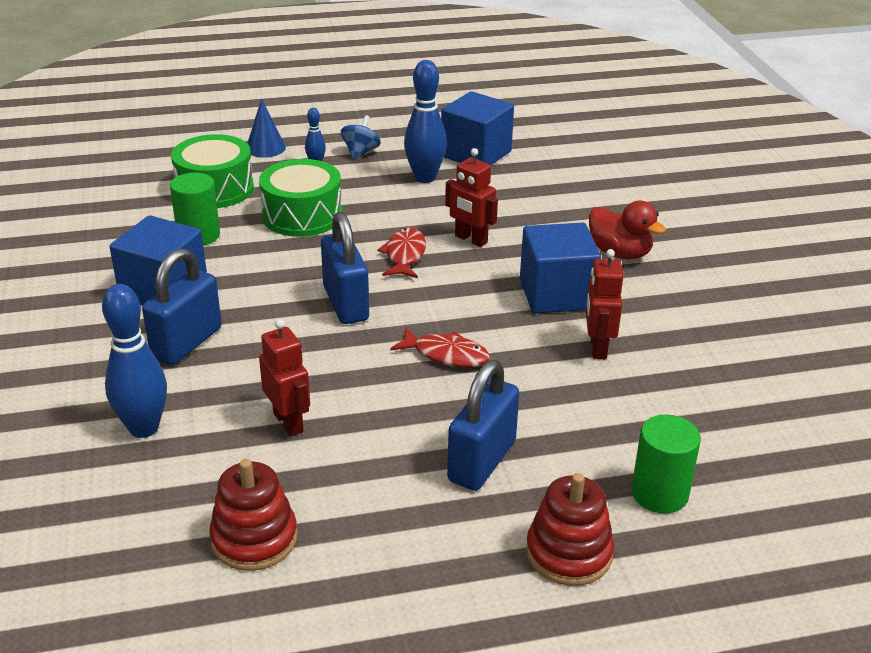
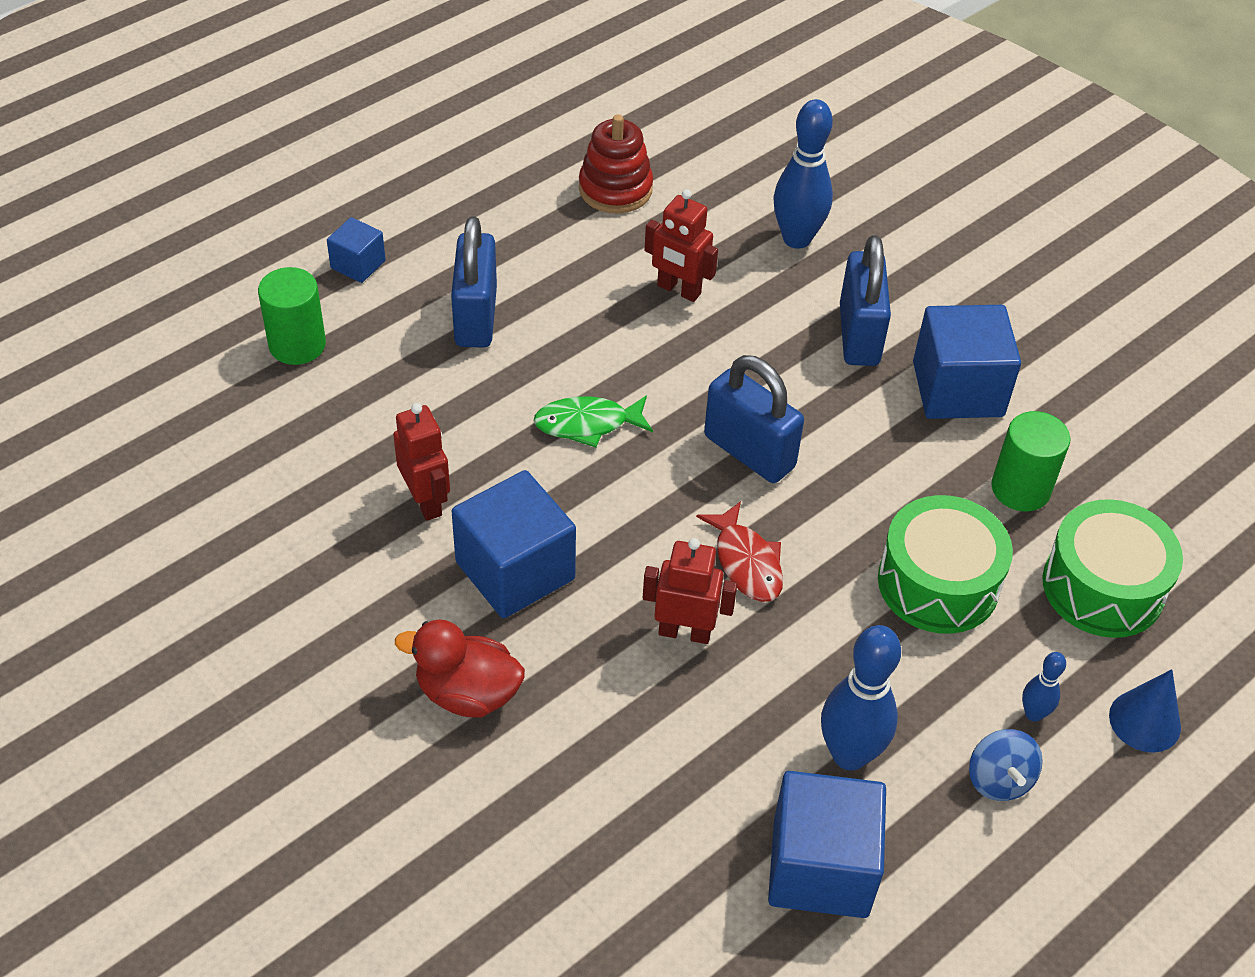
camera: 150 degrees right, 15 degrees up
red fish [390,327,490,367] -> green fish [533,396,653,447]
red stacking toy [526,473,614,586] -> blue cube [327,217,386,283]

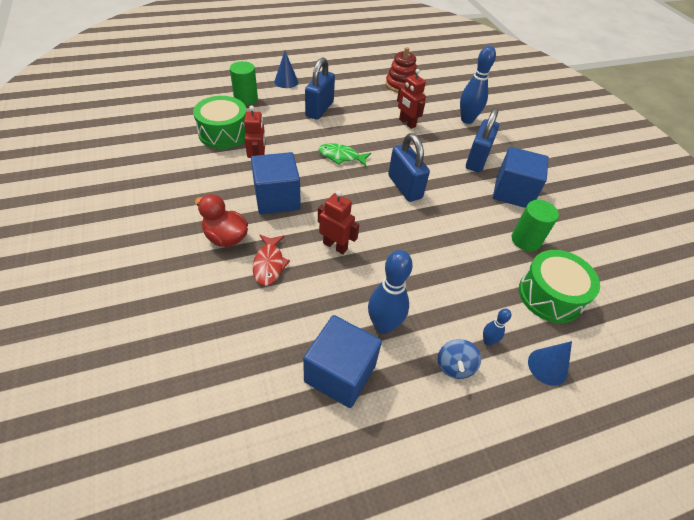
camera: 20 degrees right, 0 degrees up
blue cube [327,217,386,283] -> blue cone [274,51,298,88]
red fish [696,501,783,602] -> red fish moved to [253,235,290,286]
green drum [878,495,1013,634] -> green drum moved to [193,96,246,149]

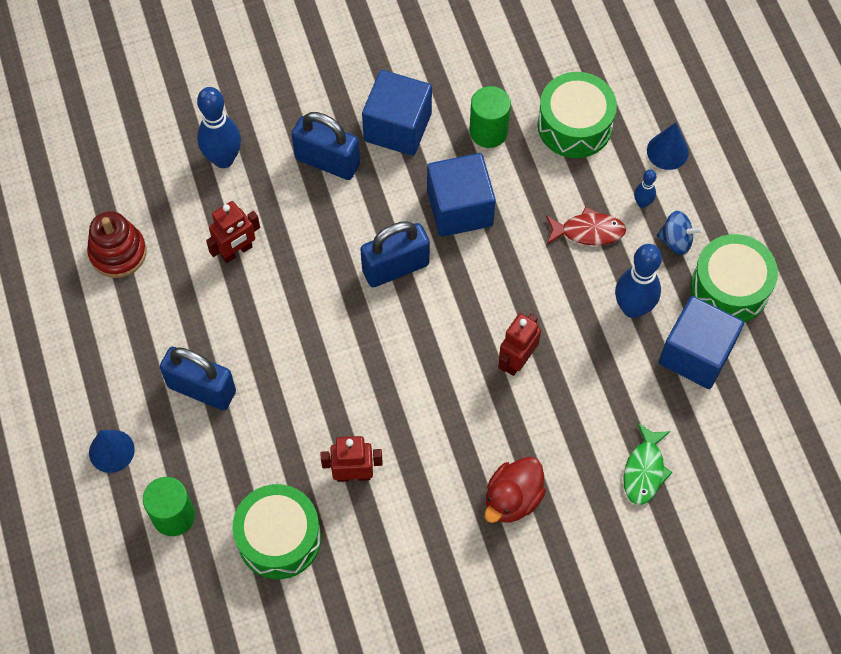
camera: 85 degrees left, 15 degrees up
blue cube [251,152,301,215] -> blue cube moved to [427,153,496,237]
red fish [253,235,290,286] -> red fish moved to [546,206,626,245]
green fish [318,143,371,166] -> green fish moved to [623,423,673,505]
none -> green drum [691,234,778,322]

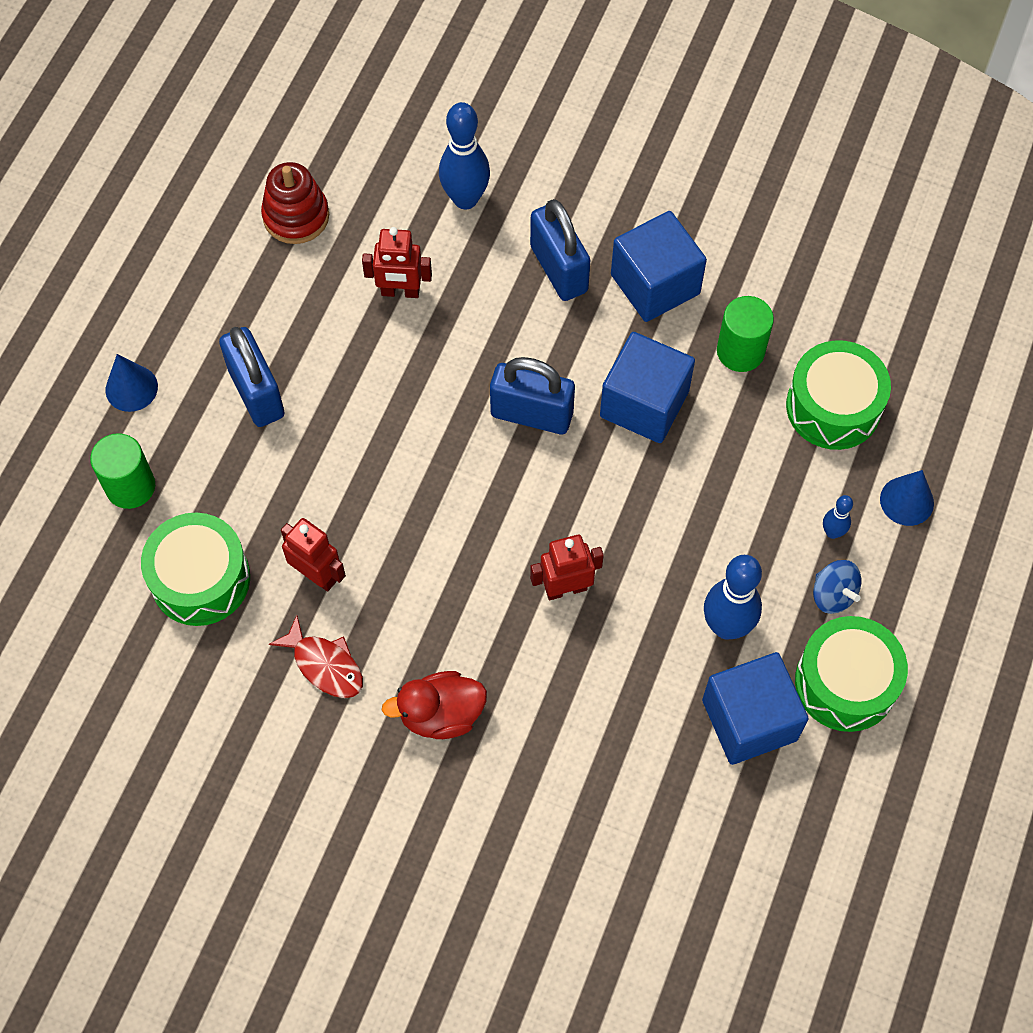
camera: 40 degrees right, 0 degrees up
red fish [546,206,626,245] -> red fish moved to [269,615,363,698]
green fish [623,423,673,505] -> none

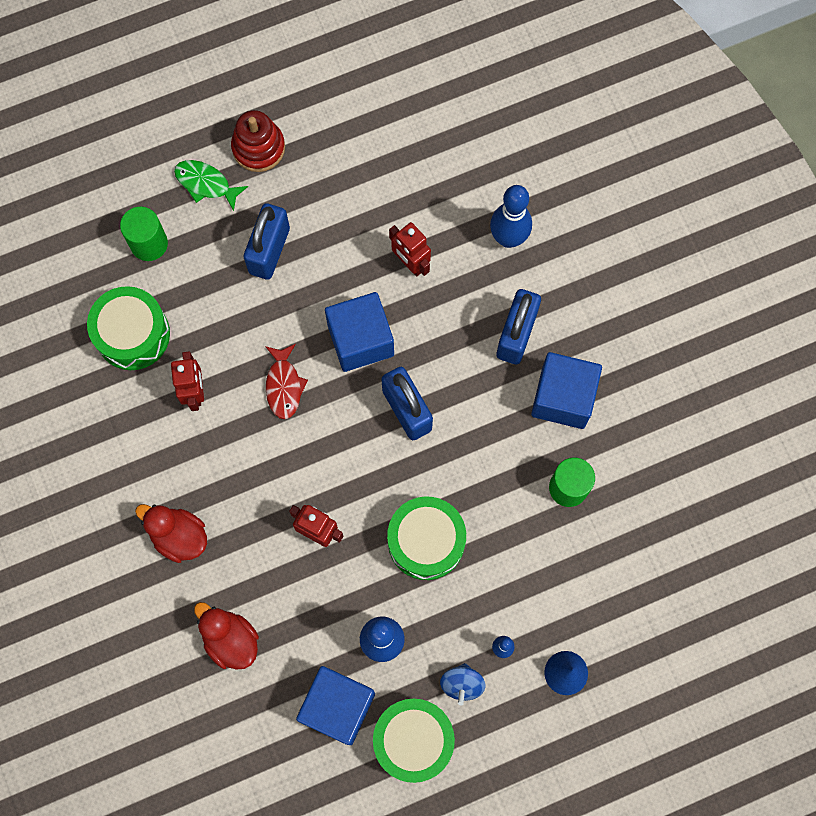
camera: 45 degrees right, 10 degrees up
blue cone [105,354,158,412] -> green fish [174,160,248,211]
red stacking toy [261,162,329,244] -> red stacking toy moved to [231,110,285,172]
red fish [269,615,363,698] -> red fish moved to [265,344,308,419]
blue cube [600,332,695,443] -> blue cube moved to [325,292,394,372]
green drum [786,340,891,450] -> green drum moved to [387,496,466,580]
none -> red duck [194,602,259,670]

